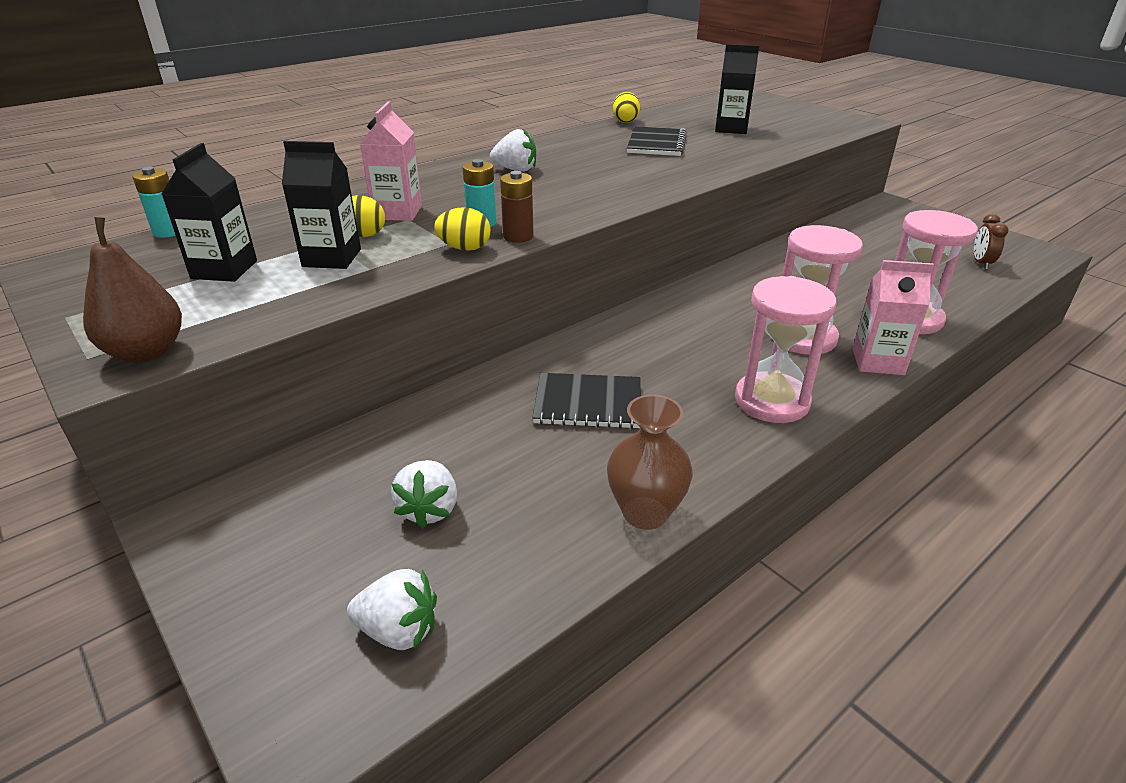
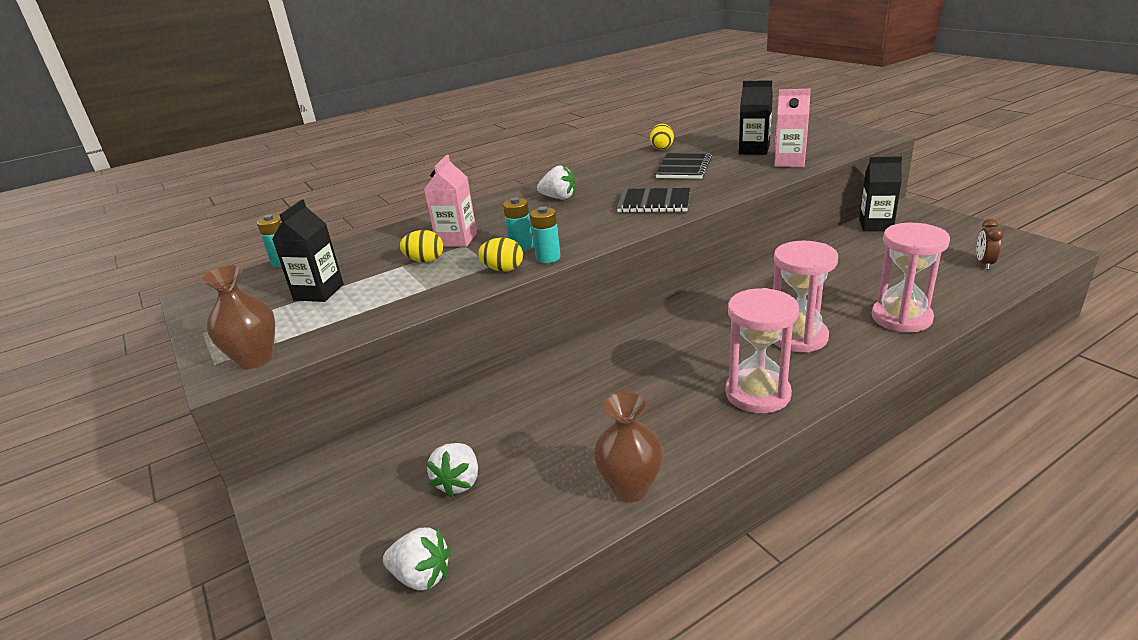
camera: 10 degrees right, 5 degrees down
brown pear [83,217,182,363] -> brown vase [200,265,275,369]
black carton [282,141,361,269] -> black carton moved to [859,156,902,231]
brown battery [500,171,534,243] -> turquoise battery [530,206,561,263]
black notebook [532,373,641,429] -> black notebook moved to [617,188,690,213]
pink carton [852,260,934,375] -> pink carton moved to [774,89,811,167]

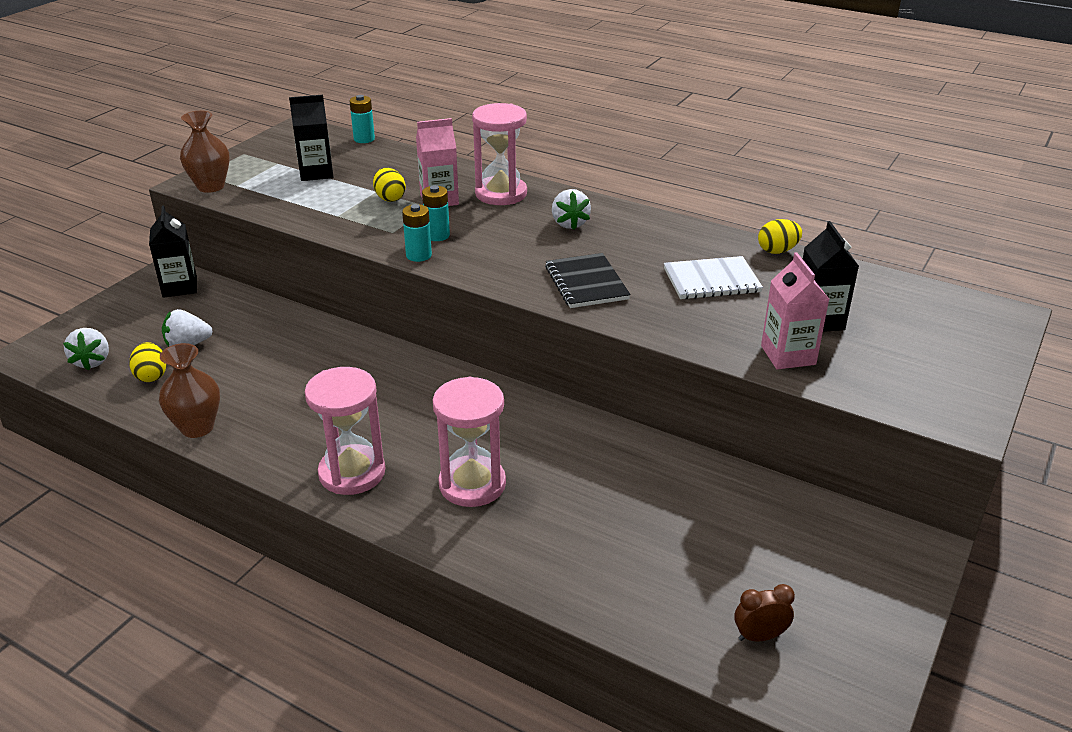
camera: 60 degrees right, 5 degrees up
yellow egg [478,238,523,272] -> yellow egg moved to [129,342,167,382]
black notebook [655,153,712,179] -> white notebook [664,256,763,299]
black carton [859,156,902,231] -> black carton moved to [149,206,197,298]
pink hourglass [872,223,950,332] -> pink hourglass moved to [472,103,527,205]

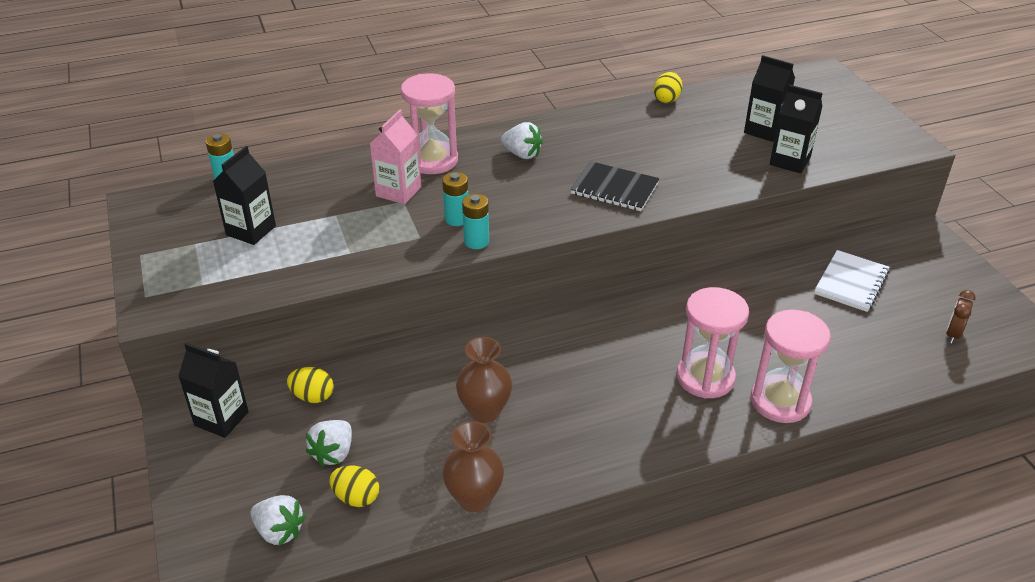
camera: 50 degrees left, 5 degrees up
brown vase [180,111,230,193] -> brown vase moved to [456,337,512,423]
pink hourglass [305,367,385,495] -> pink hourglass moved to [751,310,831,423]
yellow egg [373,168,406,202] -> yellow egg moved to [287,367,334,403]
white notebook [664,256,763,299] -> white notebook moved to [814,250,890,312]
pink carton [761,252,829,369] -> black carton [770,85,823,173]

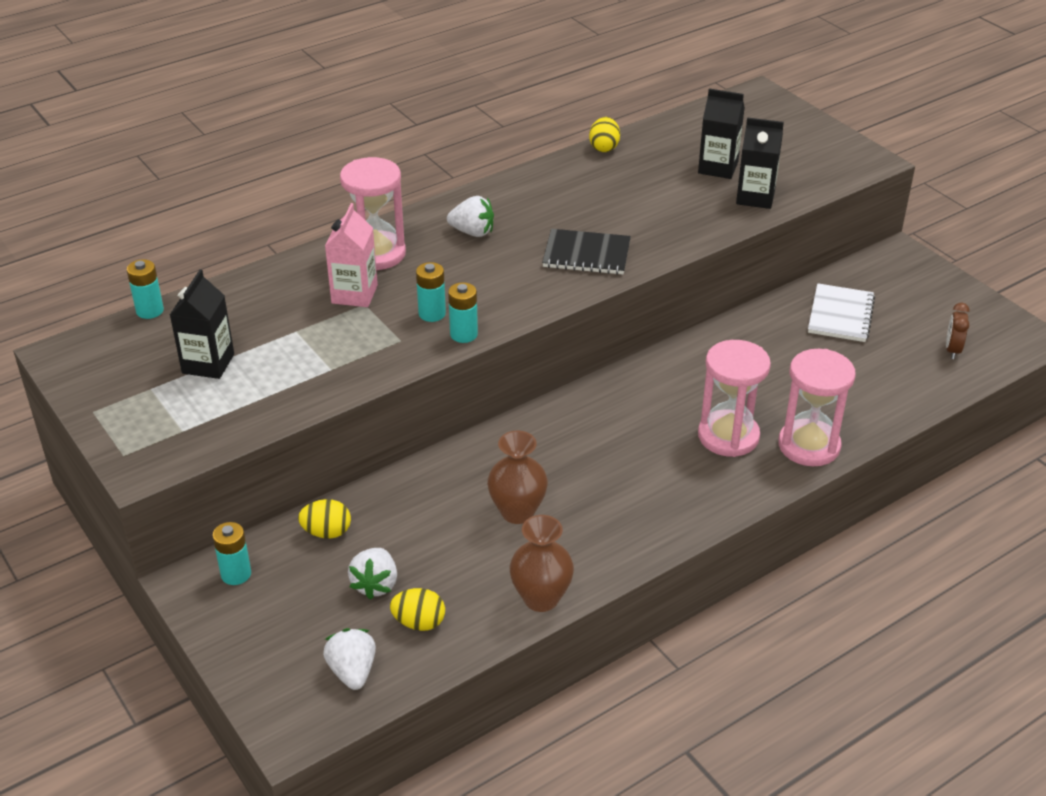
camera: 15 degrees left, 0 degrees up
black carton [178,343,249,438] -> turquoise battery [213,522,251,585]
white strawberry [250,495,306,546] -> white strawberry turned 120 degrees counterclockwise [323,628,376,690]

